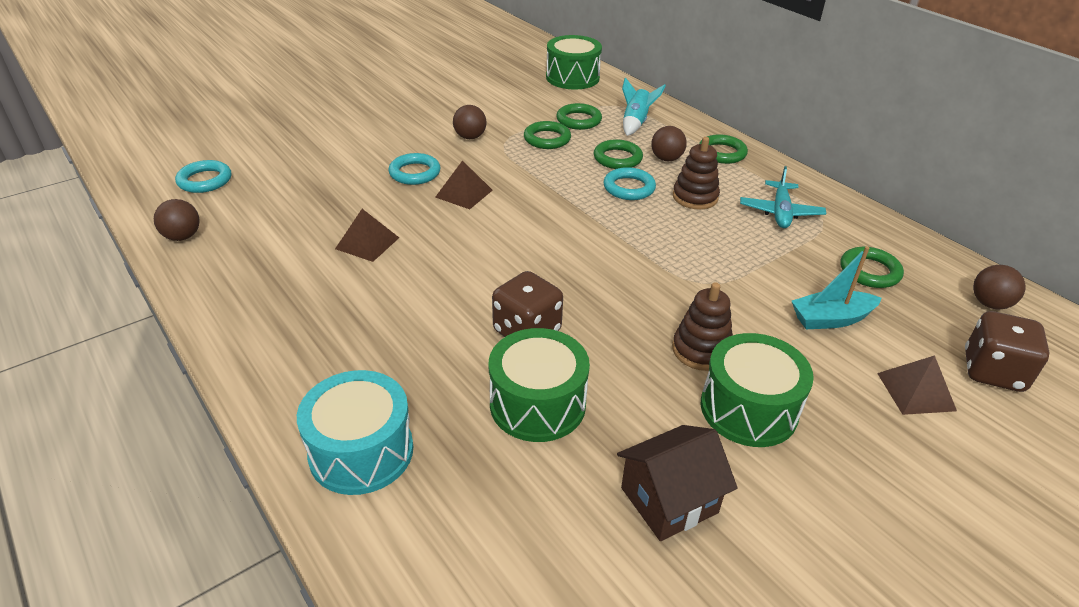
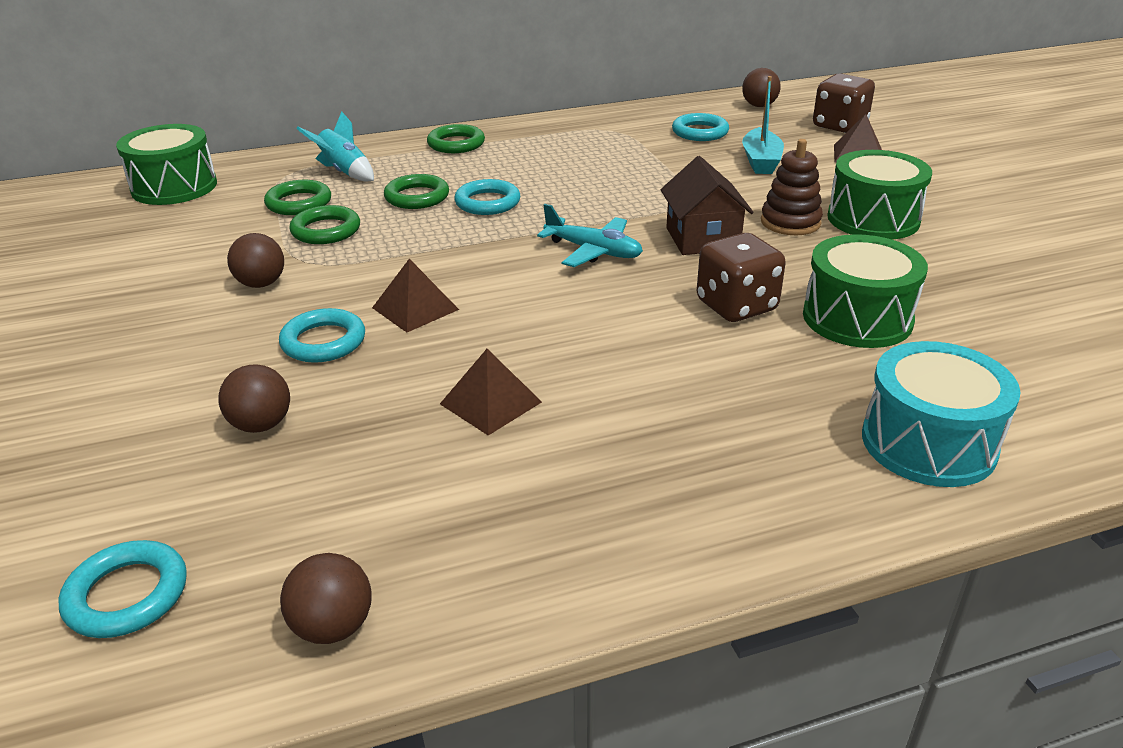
camera: 70 degrees left, 5 degrees down
brown house [617,425,738,541] -> brown house moved to [661,156,754,255]
brown ball [651,126,687,161] -> brown ball moved to [219,364,290,433]
brown stacking toy [673,137,720,209] -> none
turquoise plane [740,166,826,228] -> turquoise plane moved to [537,204,643,267]
green ring [841,247,904,288] -> turquoise ring [672,113,729,141]

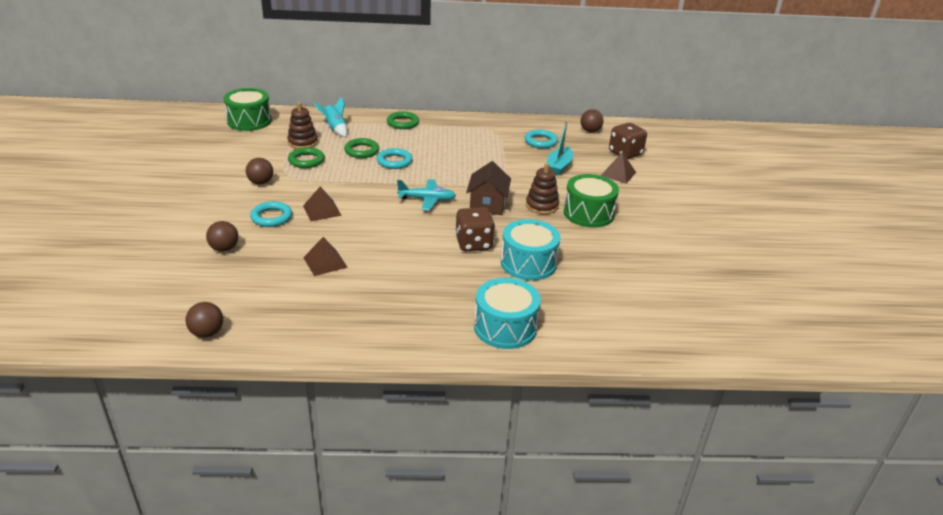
camera: 15 degrees right, 0 degrees up
turquoise ring [59,540,187,638] -> none
green ring [264,180,331,215] -> brown stacking toy [287,102,318,149]
turquoise plane [537,204,643,267] -> turquoise plane turned 45 degrees counterclockwise [397,179,456,211]
green drum [803,234,928,348] -> turquoise drum [501,219,561,281]

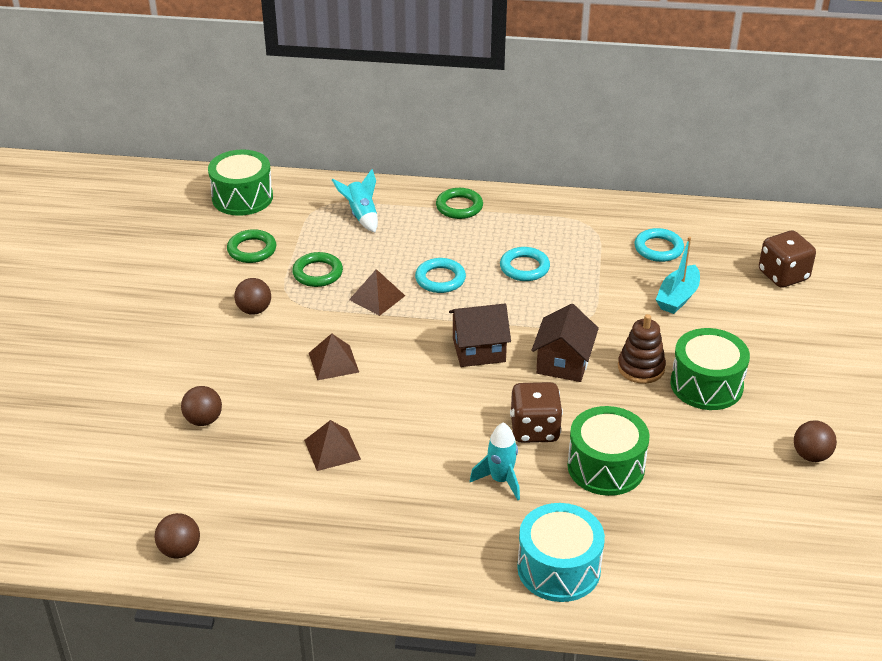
camera: 10 degrees right, 5 degrees up
turquoise ring [250,201,292,227] -> turquoise ring moved to [500,247,550,281]
brown stacking toy [287,102,318,149] -> none
green ring [344,138,379,158] -> green ring moved to [227,229,276,263]
turquoise plane [397,179,456,211] -> brown house [449,304,511,367]
turquoise drum [501,219,561,281] -> green drum [567,406,649,496]
brown ball [581,109,603,132] -> brown ball moved to [794,421,837,462]
brown pyramid [601,152,636,184] -> brown pyramid moved to [349,269,405,316]
none -> turquoise rocket [470,423,520,500]

